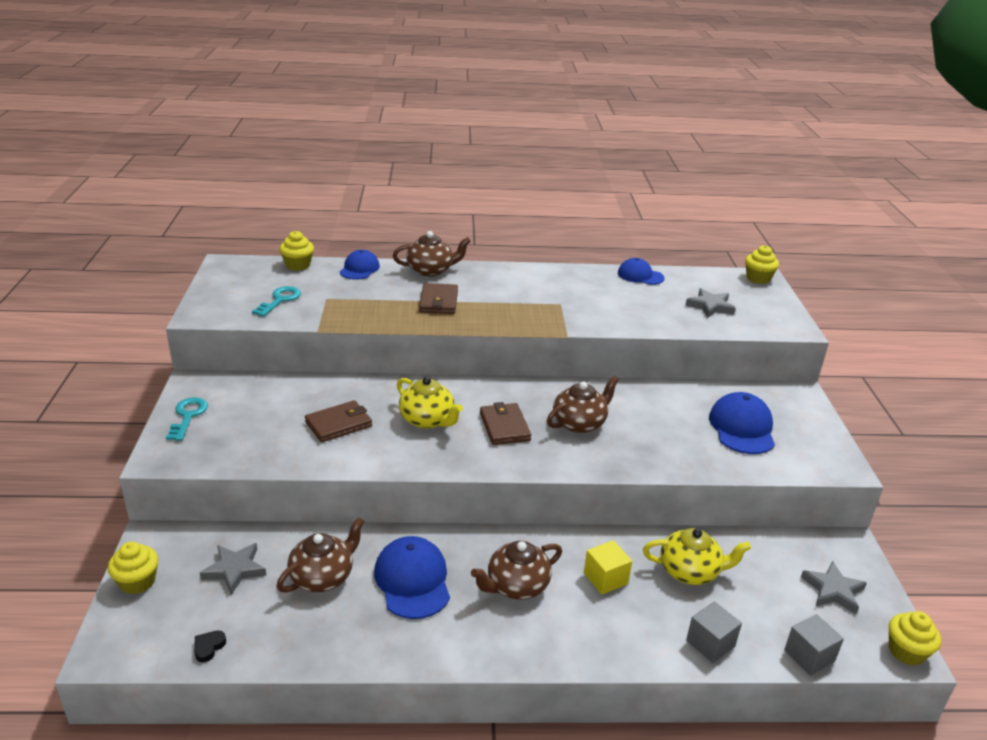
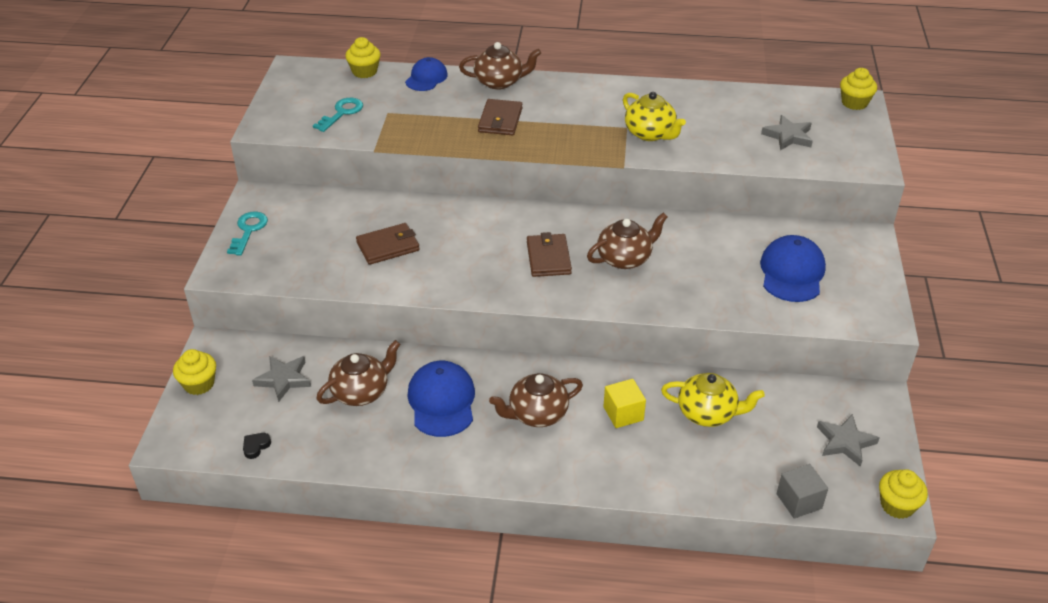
camera: 10 degrees right, 10 degrees up
yellow teapot [397,377,463,429] -> yellow teapot moved to [623,92,686,141]
blue cap [618,258,665,285] -> none
grey cube [686,601,742,663] -> none

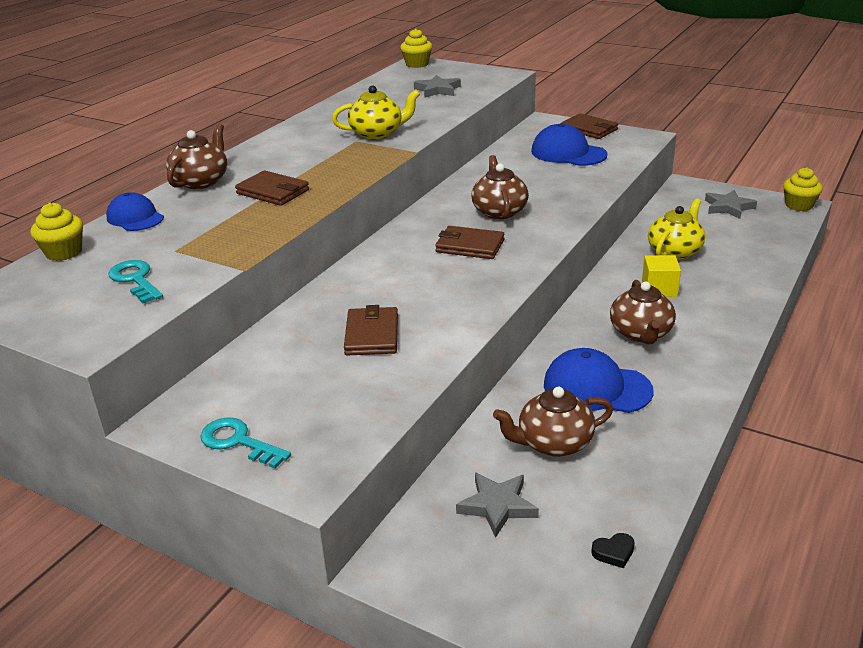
camera: 65 degrees left, 10 degrees down
yellow cupcake [173,349,216,395] -> none
black heart [243,433,271,459] -> black heart turned 75 degrees counterclockwise [591,533,635,568]
brown teapot [316,340,400,406] -> brown teapot turned 90 degrees counterclockwise [493,387,613,457]
grey cube [777,464,828,519] -> none
none -> brown wallet [561,113,618,139]

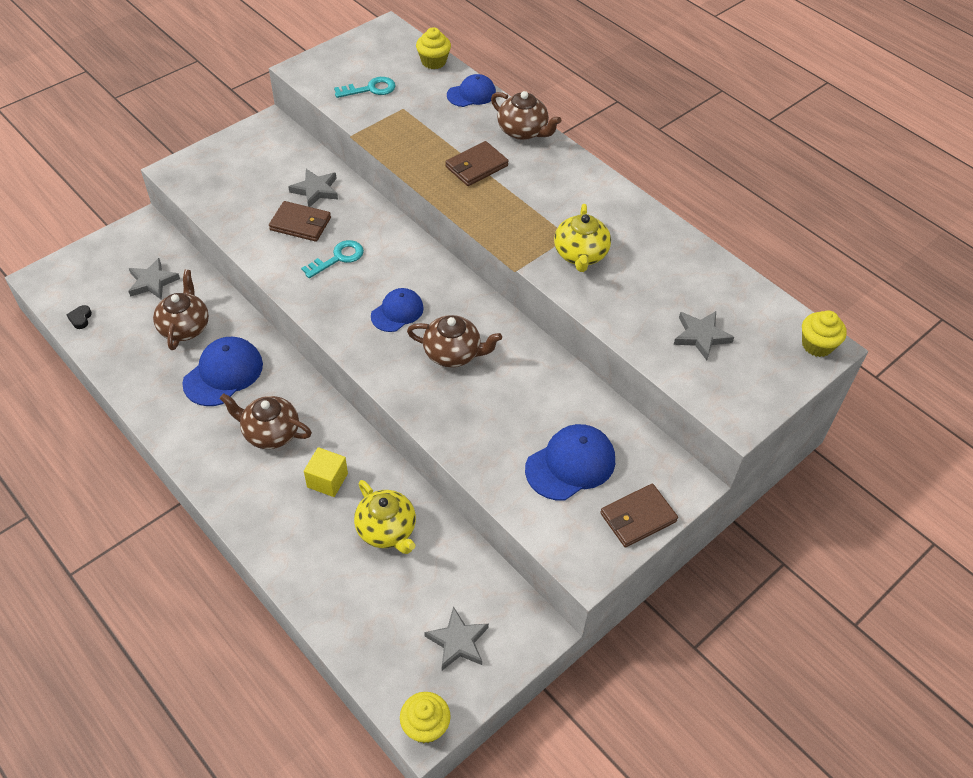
camera: 105 degrees right, 20 degrees up
turquoise key [200,417,291,469] -> turquoise key moved to [301,240,364,278]
brown wallet [435,226,505,259] -> blue cap [371,288,424,332]
none -> grey star [288,169,338,207]

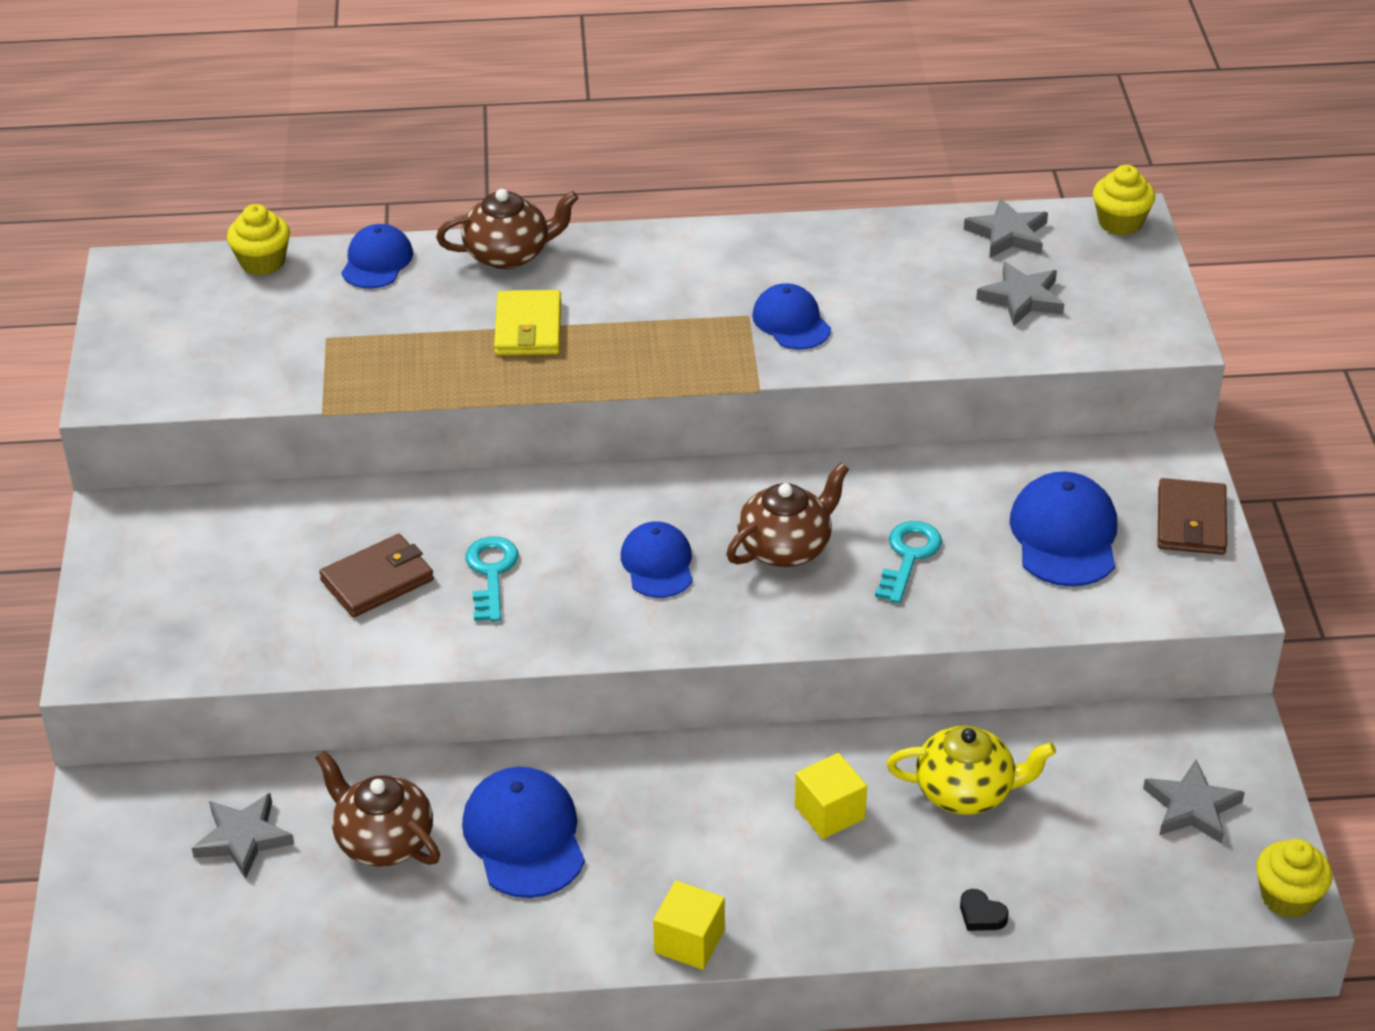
camera: 50 degrees left, 10 degrees down
black heart [66,305,92,329] -> black heart moved to [960,889,1009,931]
brown teapot [220,393,312,449] -> none
grey star [288,169,338,207] -> grey star moved to [964,198,1048,258]
turquoise key [334,77,396,98] -> turquoise key moved to [875,521,942,603]
brown wallet [445,141,509,186] -> yellow wallet [494,290,561,355]
yellow teapot [554,204,611,272] -> blue cap [752,283,831,350]
none -> yellow cube [653,881,725,970]

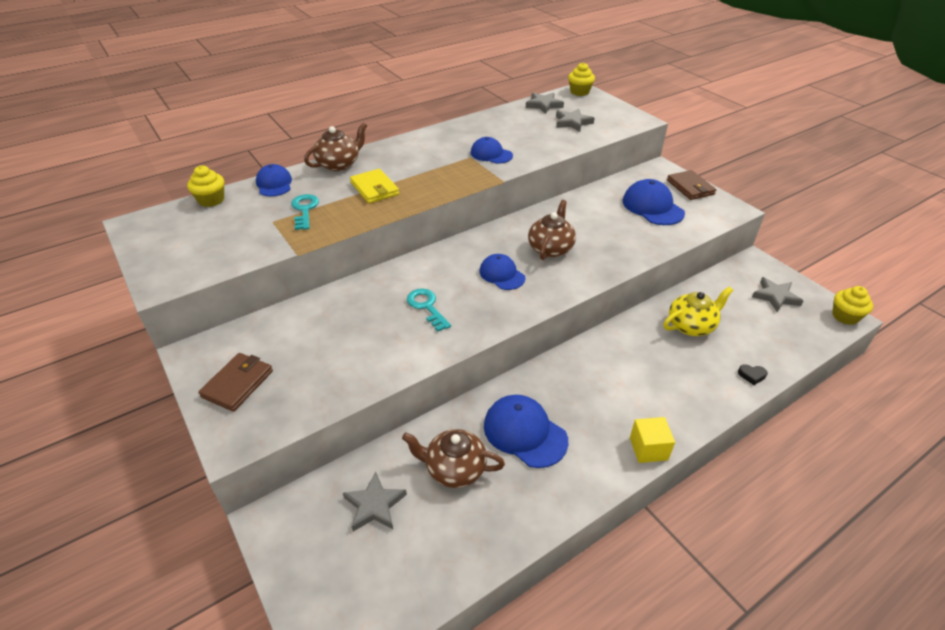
camera: 30 degrees left, 0 degrees up
brown wallet [319,534,434,617] -> brown wallet moved to [198,353,273,412]
yellow cube [795,753,867,839] -> none
turquoise key [875,521,942,603] -> turquoise key moved to [291,194,319,230]

